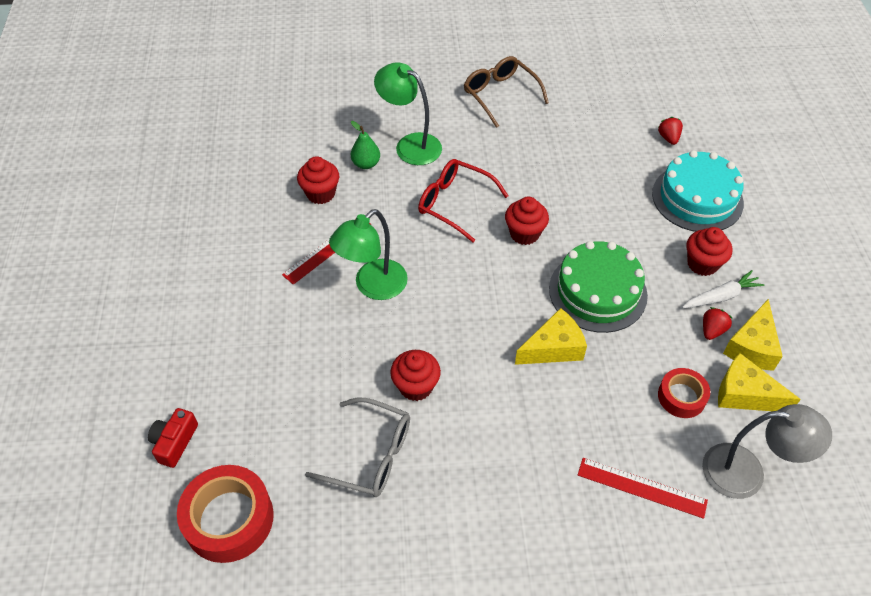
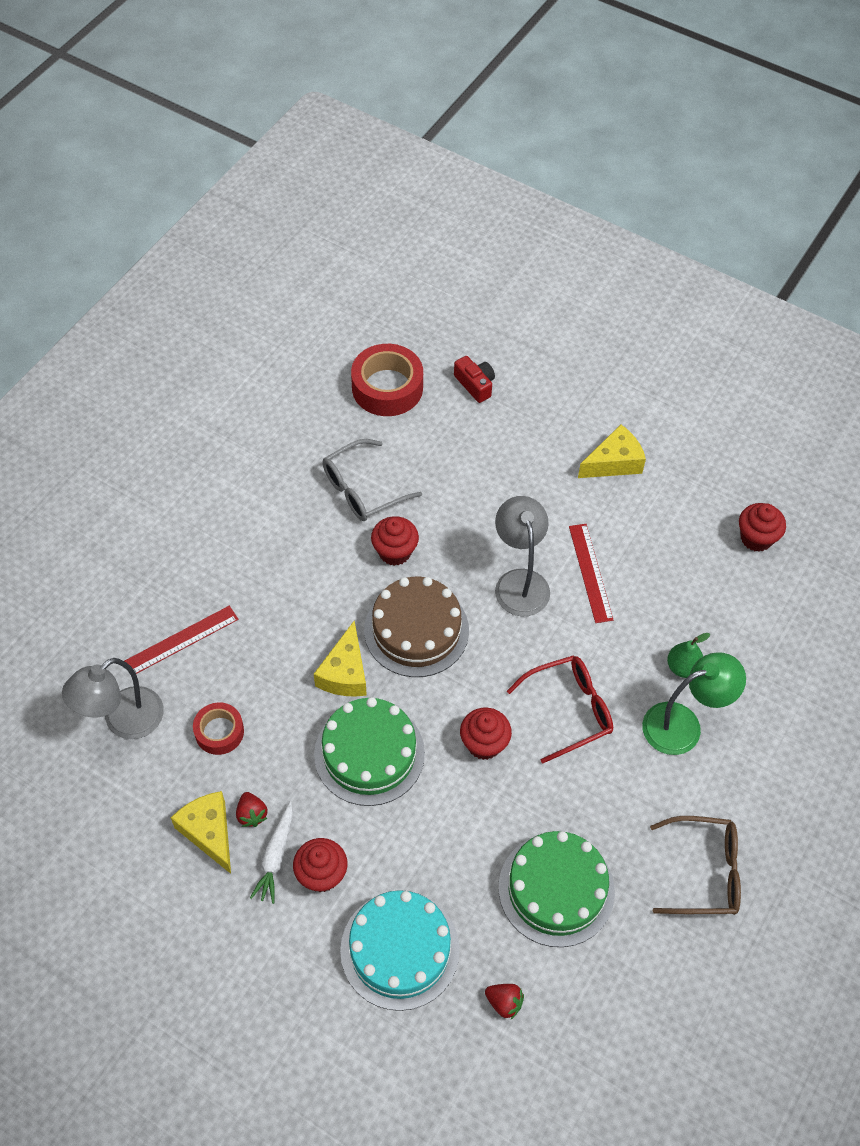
camera: 125 degrees right, 5 degrees up
red cupcake [297,156,339,204] -> red cupcake moved to [739,503,786,552]
green lamp [329,209,408,300] -> grey lamp [495,496,550,616]
yellow cheese [718,353,801,411] -> yellow cheese moved to [578,424,646,478]
none -> brown cake [364,577,469,677]
none -> green cake [499,831,615,947]

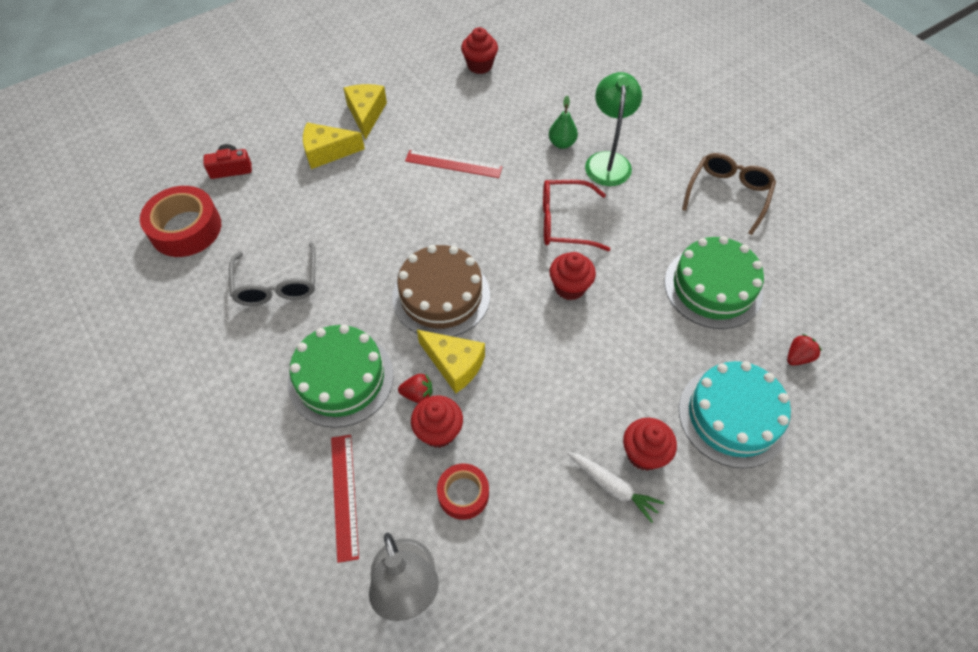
camera: 65 degrees left, 0 degrees up
yellow cheese [171,791,231,874] -> yellow cheese moved to [303,122,365,169]
red strawberry [236,792,267,827] -> red strawberry moved to [398,374,432,403]
green cake [314,697,425,806] -> green cake moved to [288,325,394,428]
red cupcake [371,516,419,566] -> red cupcake moved to [411,396,463,448]
grey lamp [495,496,550,616] -> none
red glasses [507,655,613,763] -> red glasses turned 90 degrees counterclockwise [543,180,611,251]

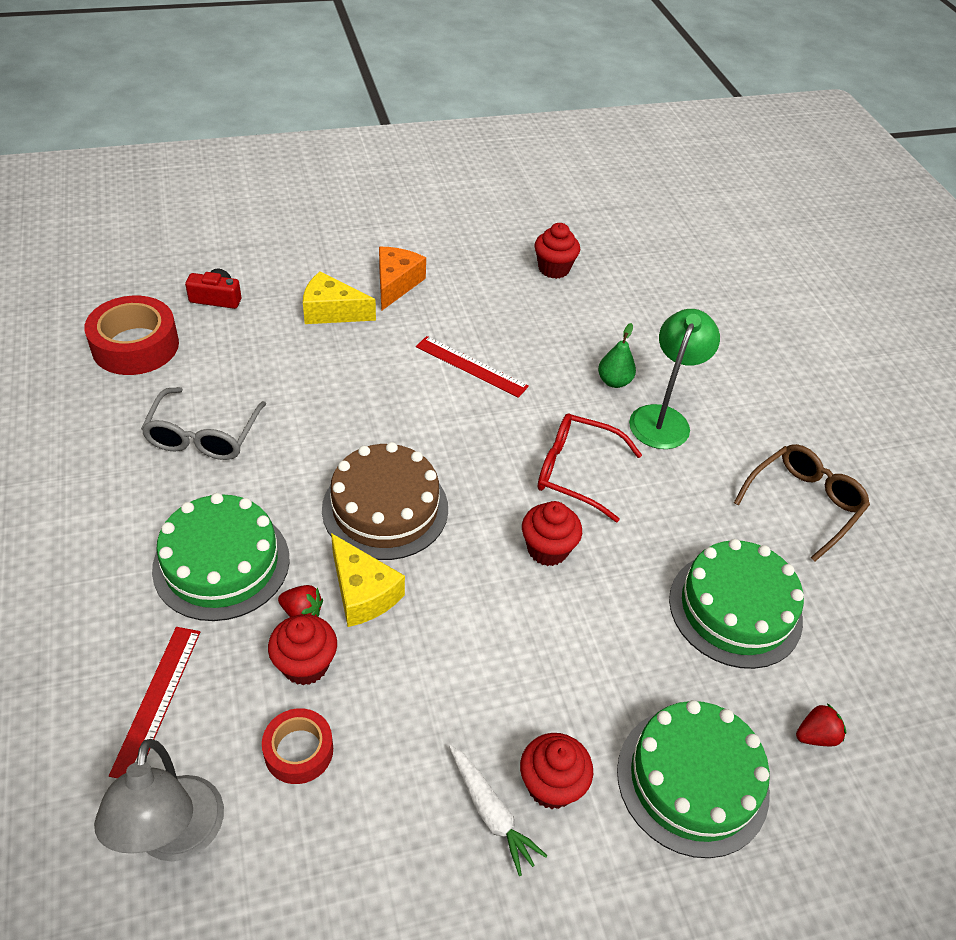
camera: 15 degrees right, 10 degrees down
yellow cheese [343,84,387,140] -> orange cheese [379,247,426,311]
turquoise cake [679,361,791,468] -> green cake [617,700,770,858]

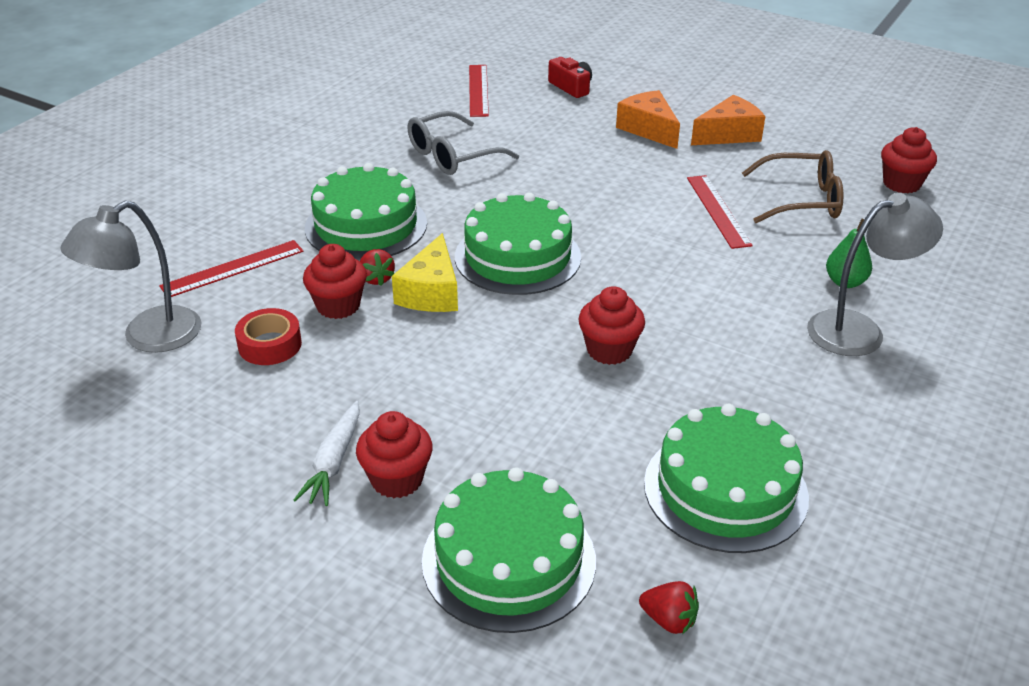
camera: 50 degrees right, 10 degrees down
red tape [84,296,179,375] -> red ruler [469,65,489,117]
yellow cheese [303,271,376,324] -> orange cheese [616,90,680,149]
brown cake [322,442,448,560] -> green cake [455,192,581,295]
red glasses [537,413,642,522] -> none
green lamp [629,309,720,449] -> grey lamp [807,193,943,356]
brown glasses [734,444,870,561] -> brown glasses moved to [742,150,844,223]

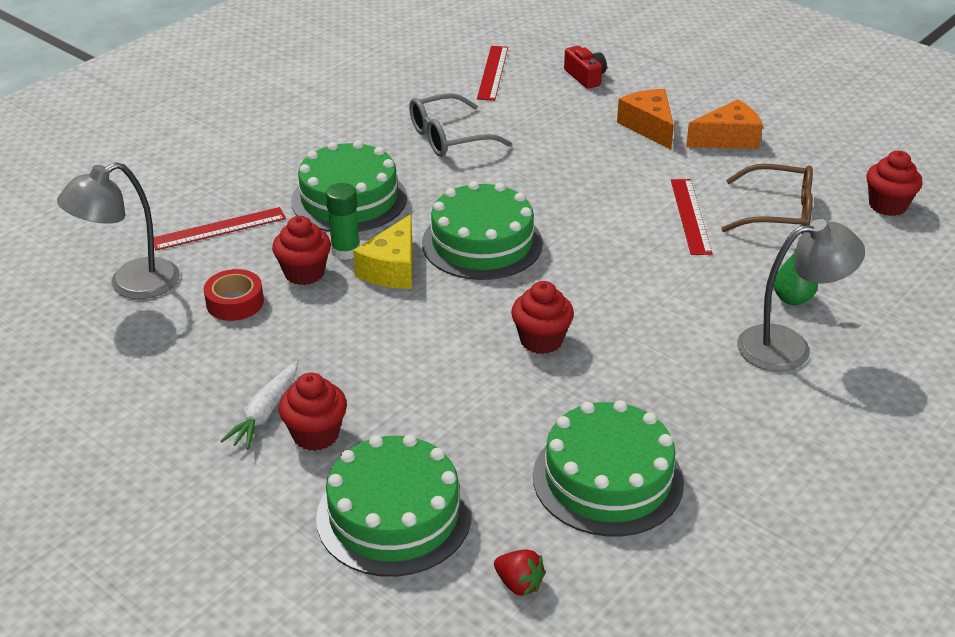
camera: 10 degrees right, 0 degrees up
red strawberry [360,249,395,286] -> green glue stick [326,183,360,260]

